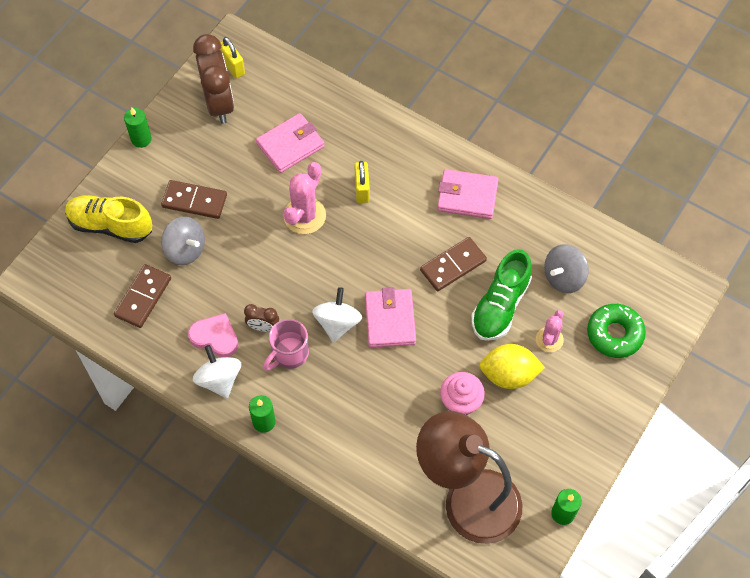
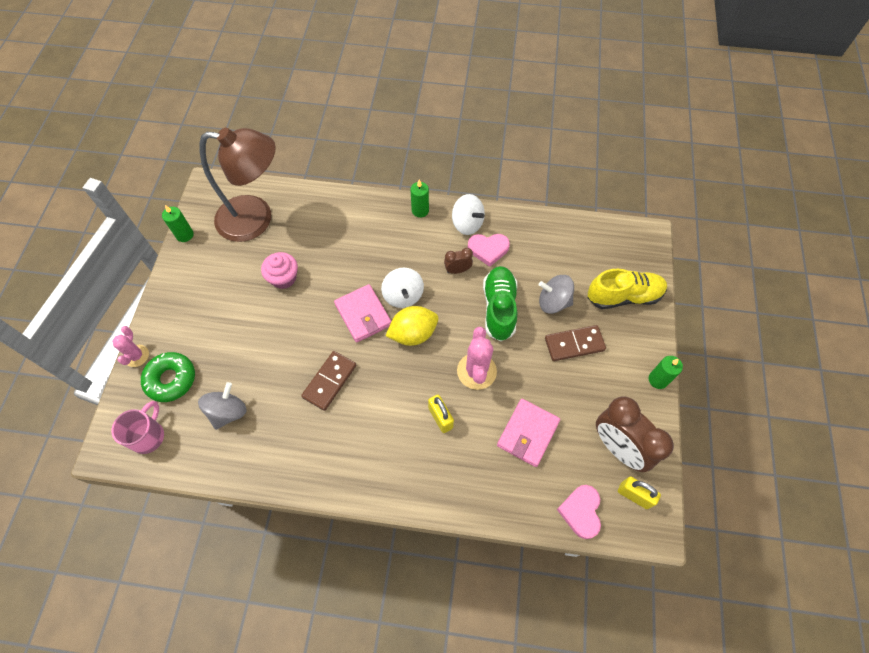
camera: 155 degrees right, 0 degrees up
brown domino [114,264,171,328] -> none
pink mug [263,319,309,371] -> pink mug moved to [111,401,164,454]
pink wallet [437,169,498,219] -> none
green shoe [471,249,532,341] -> green shoe moved to [483,266,517,341]
yellow lemon [479,344,545,389] -> yellow lemon moved to [386,306,438,346]
pink cactus [536,310,564,352] -> pink cactus moved to [112,326,149,367]
none -> pink heart [557,485,601,539]

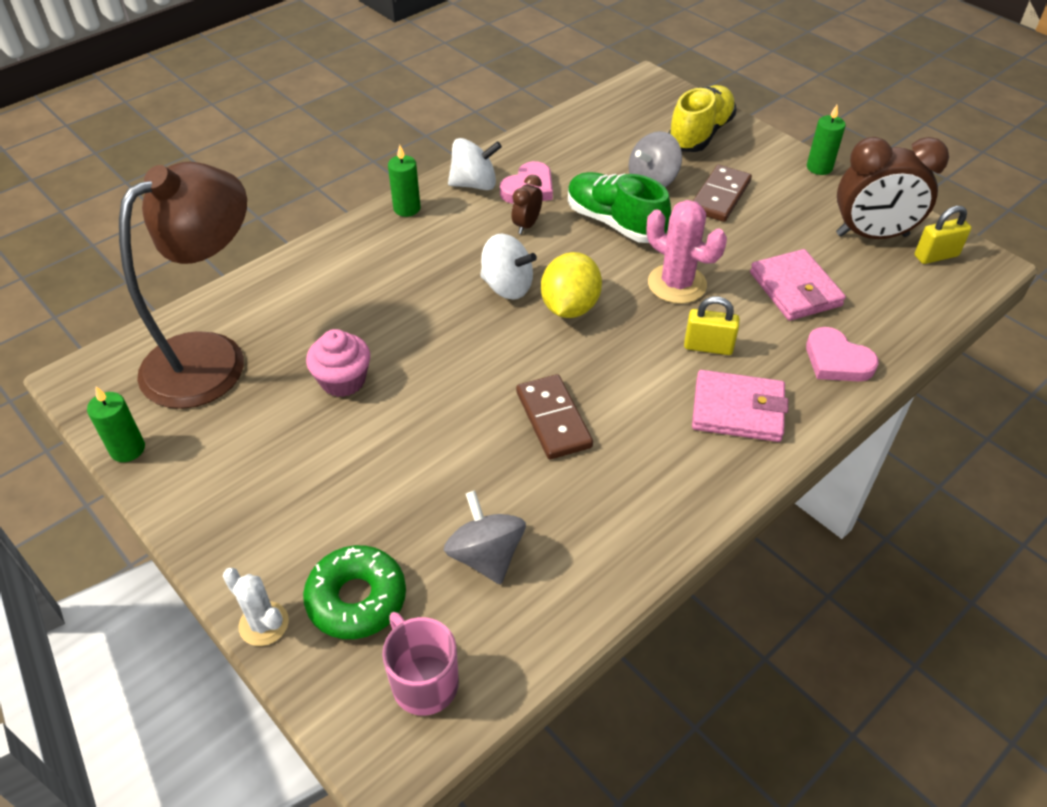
camera: 50 degrees left, 15 degrees down
pink cactus [112,326,149,367] -> white cactus [223,568,289,646]
pink wallet [334,284,391,343] -> pink wallet moved to [692,370,788,442]
pink heart [557,485,601,539] -> pink heart moved to [806,327,879,382]

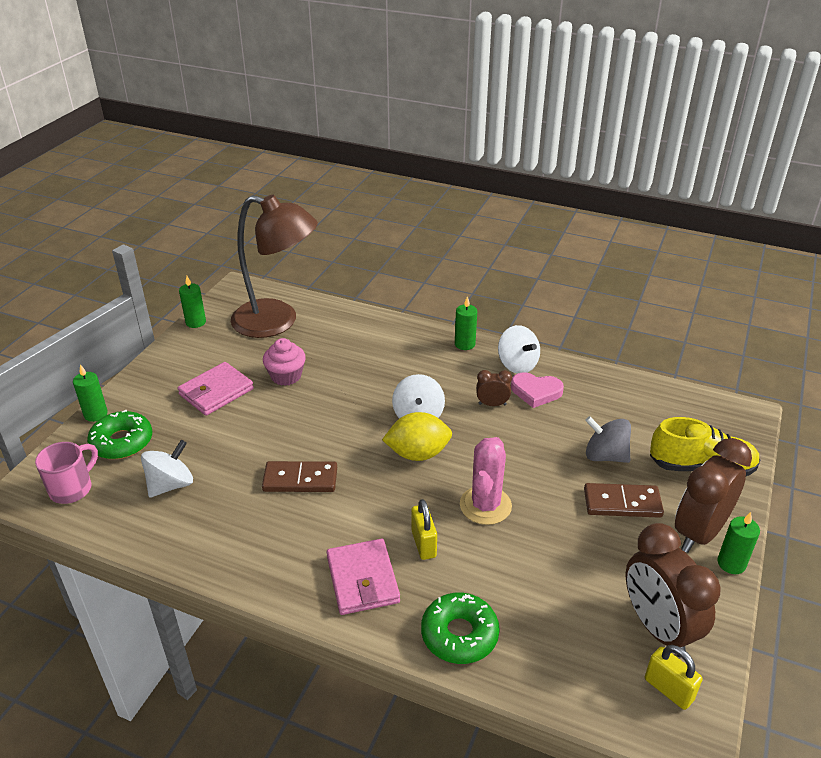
camera: 65 degrees right, 10 degrees down
white cactus [223,568,289,646] -> green candle [73,364,108,422]
grey spinning top [444,490,526,585] -> white spinning top [141,440,193,498]
brown domino [516,374,593,459] -> brown domino turned 45 degrees clockwise [262,461,337,492]
green shoe [568,172,671,243] -> none
pink wallet [750,249,846,321] -> pink wallet moved to [178,362,254,416]
pink heart [806,327,879,382] -> green donut [421,593,500,664]
none -> brown clock [675,438,752,553]

